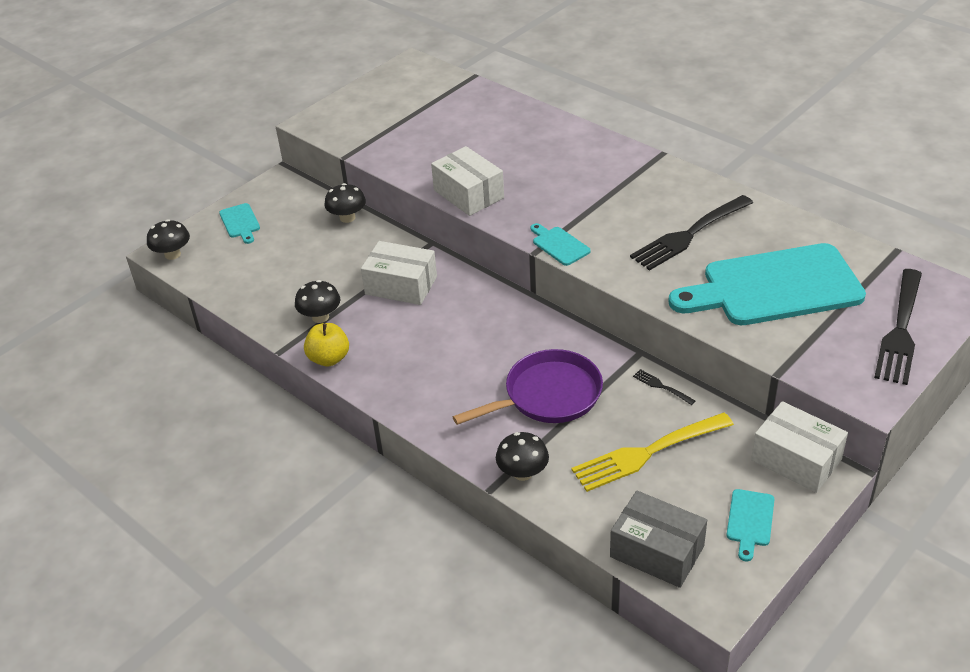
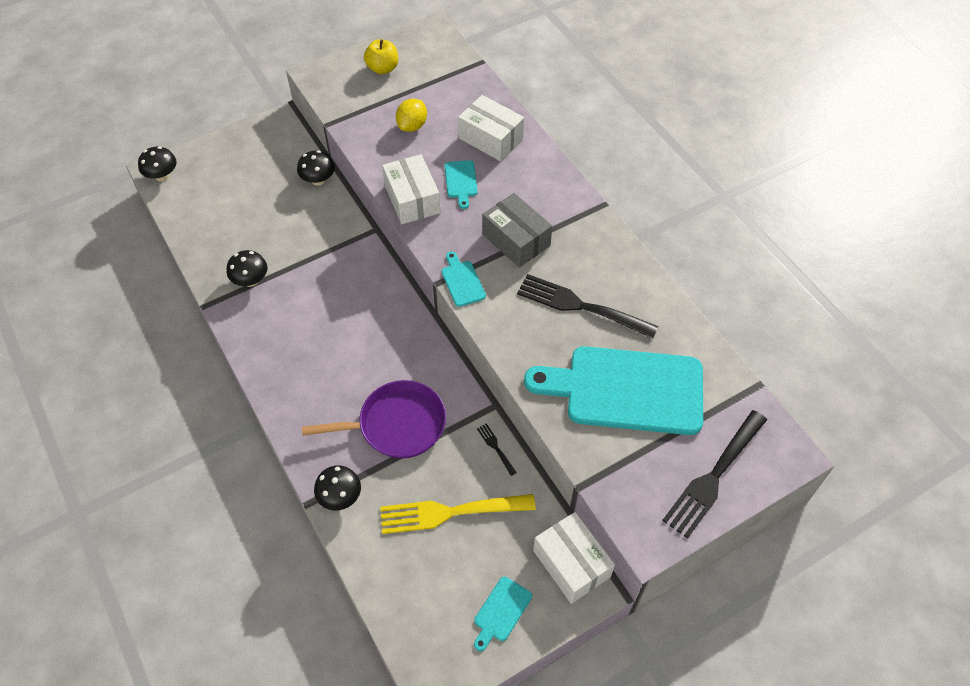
camera: 15 degrees right, 15 degrees up
turquoise cutting board [219,203,260,244] -> turquoise cutting board moved to [445,160,478,209]
yellow apple [304,323,349,366] -> yellow apple moved to [364,39,398,74]
white box [361,241,437,305] -> white box moved to [458,95,524,161]
grey box [610,491,707,588] -> grey box moved to [482,193,552,268]
black fork [630,195,753,271] -> black fork turned 45 degrees clockwise [517,274,658,339]
none -> yellow lemon [396,99,427,132]

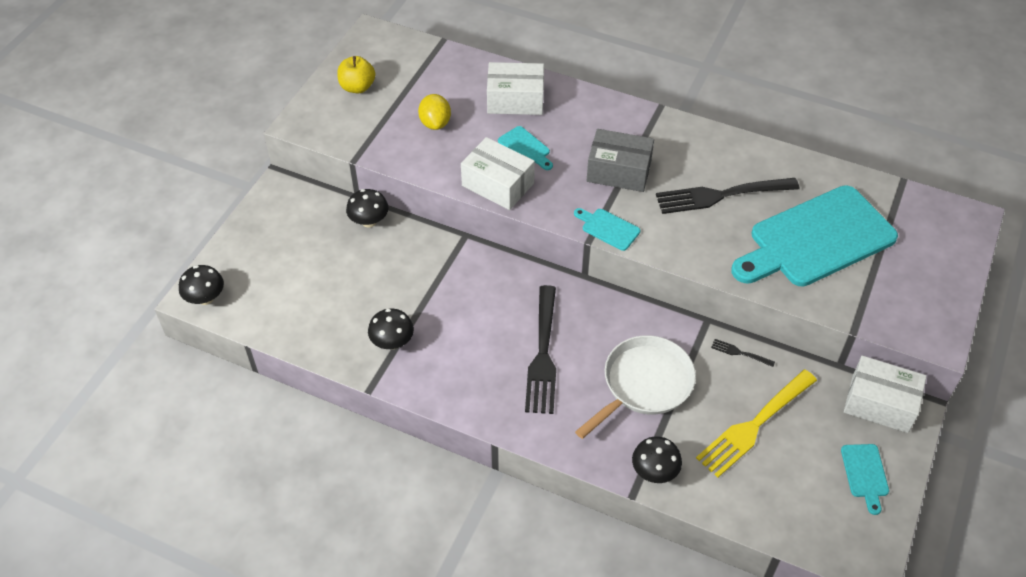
camera: 35 degrees left, 5 degrees down
purple pan [302,380,446,458] -> white pan [575,335,696,439]
black fork [662,410,767,539] -> black fork moved to [525,285,556,414]

